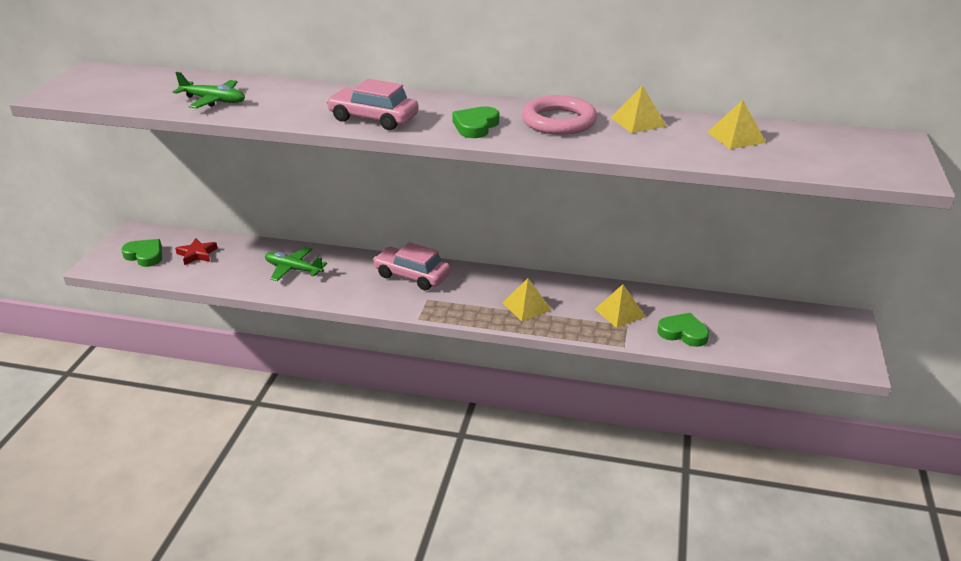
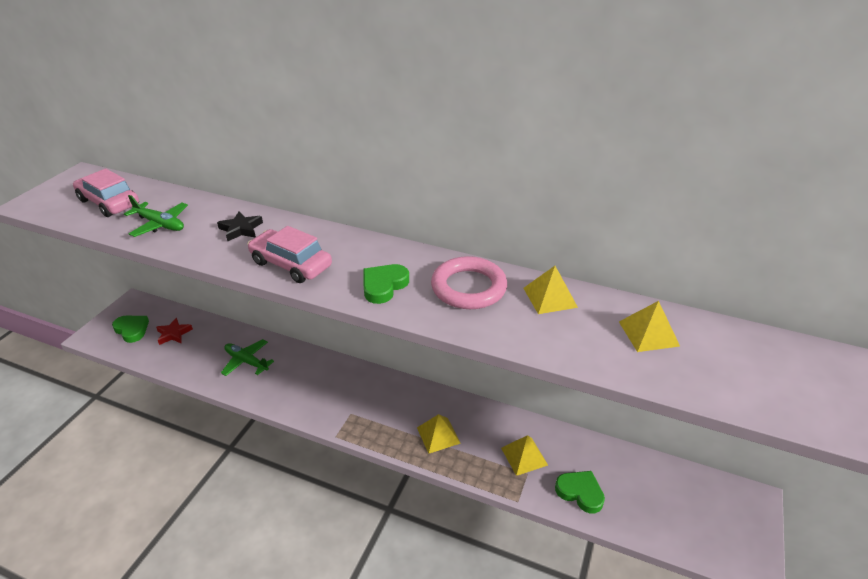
camera: 10 degrees right, 5 degrees up
pink car [373,242,451,290] -> pink car moved to [73,169,139,217]
none -> black star [217,212,263,242]

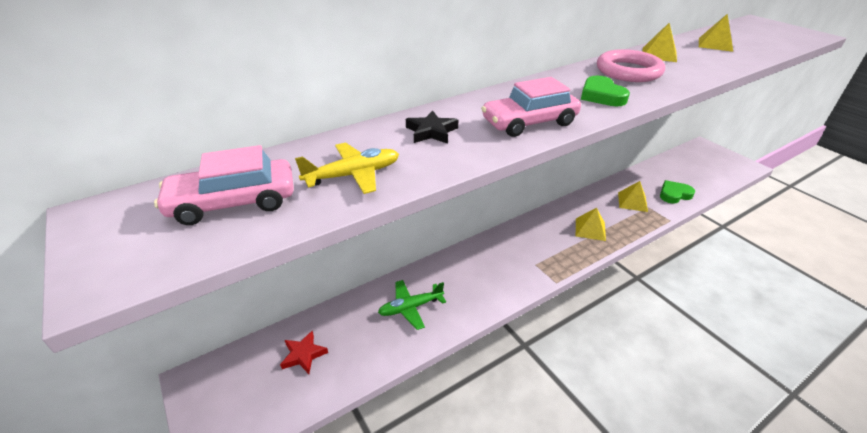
camera: 55 degrees left, 0 degrees up
green heart [112,316,149,343] -> none
green plane [124,195,188,237] -> yellow plane [295,142,399,194]

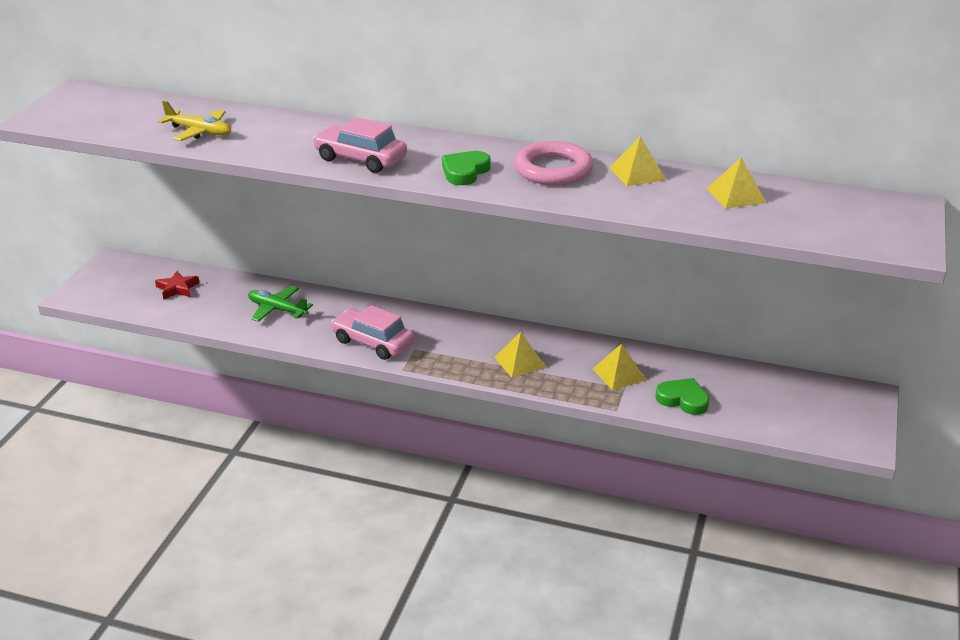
camera: 50 degrees right, 5 degrees down
pink car [154,145,294,225] -> pink car moved to [331,305,414,360]
black star [406,110,458,144] -> none

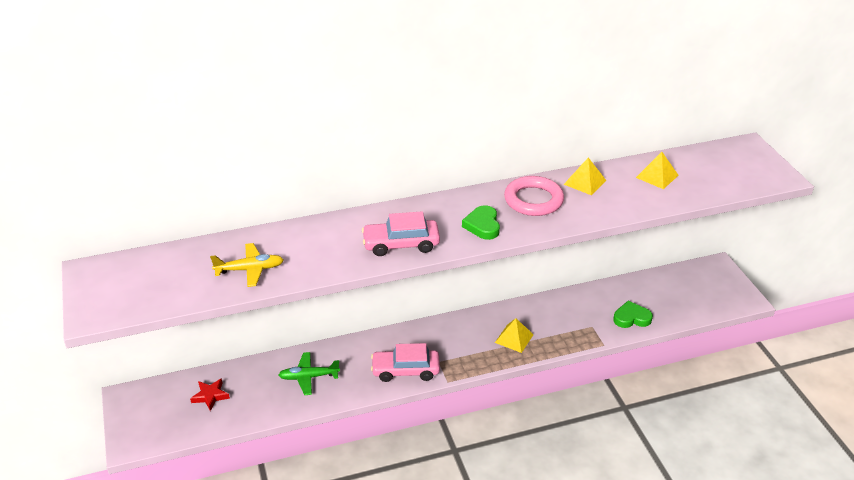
camera: 35 degrees left, 5 degrees up
yellow pyramid [593,344,646,390] -> none

